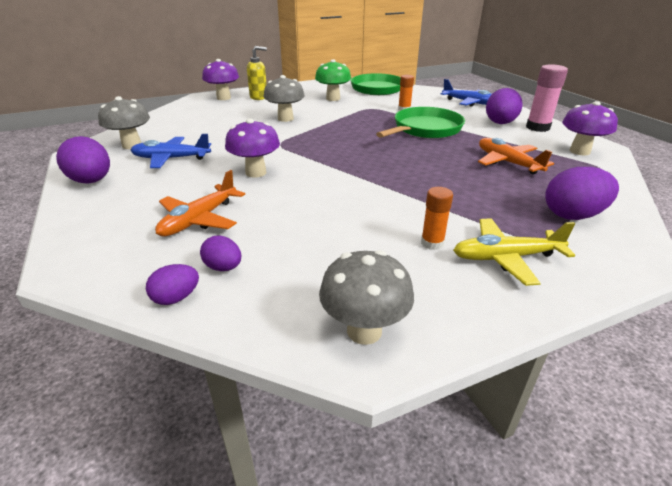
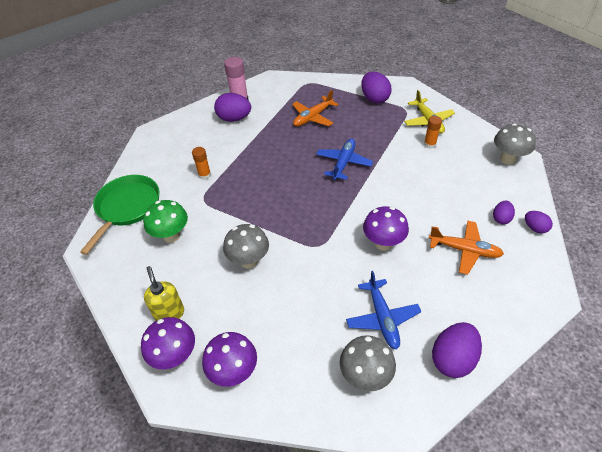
camera: 100 degrees left, 15 degrees up
green pan [376,107,465,138] -> none
blue plane [441,79,492,107] -> blue plane moved to [316,138,373,180]
purple mushroom [562,101,618,155] -> purple mushroom moved to [202,332,257,387]

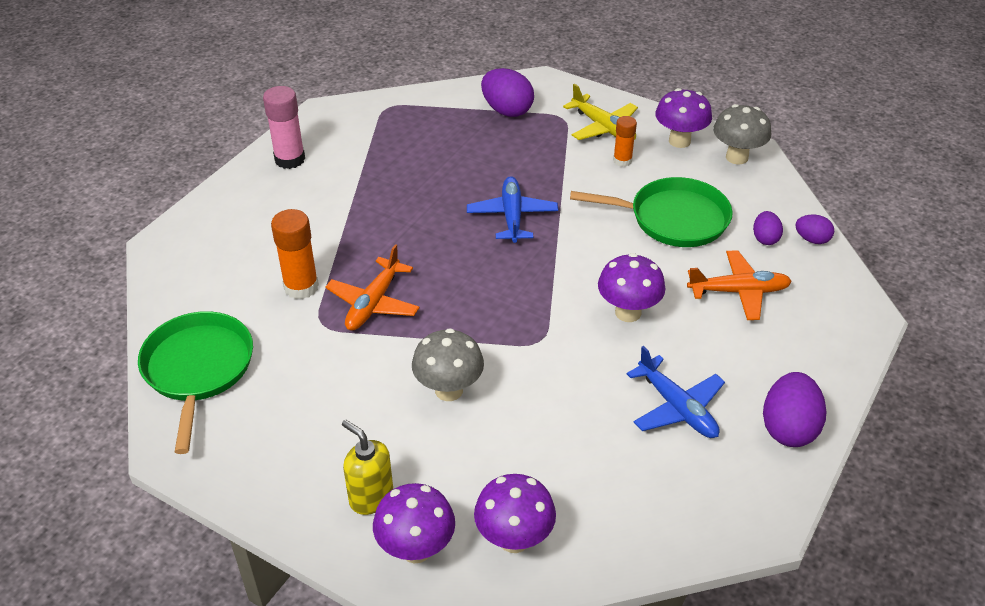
camera: 25 degrees left, 5 degrees down
green mushroom [143,200,188,243] -> none
orange glue stick [192,147,211,180] -> orange glue stick [271,209,319,299], size x1.61
purple egg [214,93,251,122] -> none
orange plane [292,90,339,126] -> orange plane moved to [325,244,420,331]
grey mushroom [340,335,396,391] -> none
none -> green pan [570,177,733,247]
none -> purple mushroom [655,88,712,148]

